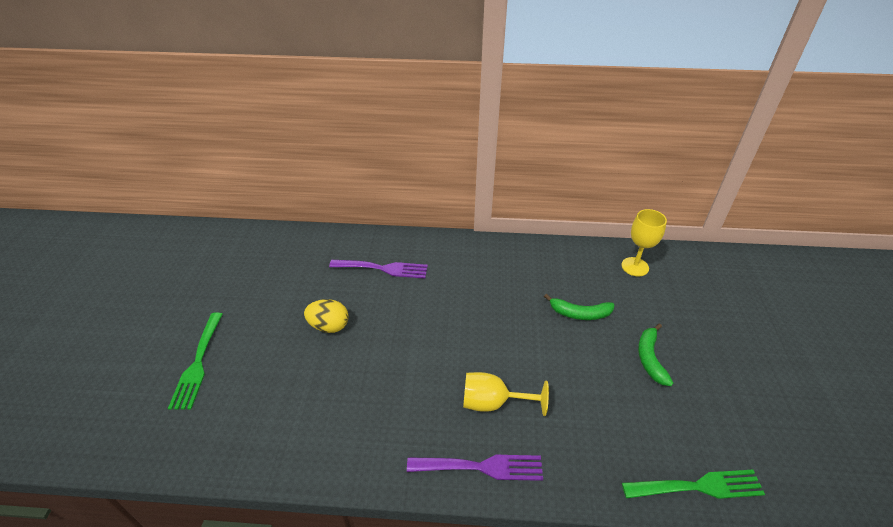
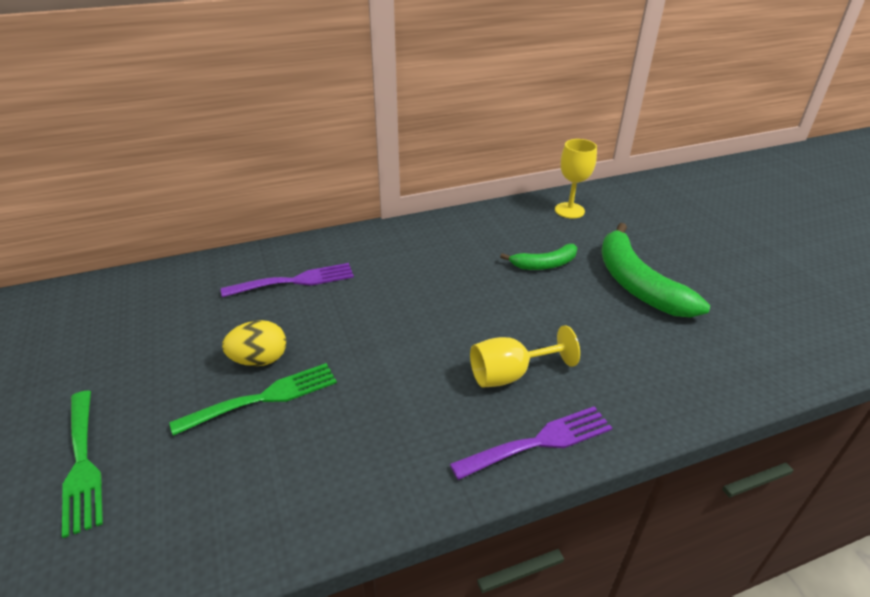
camera: 25 degrees left, 5 degrees down
green fork [622,470,765,499] -> green fork moved to [169,363,337,436]
green banana [638,323,673,386] -> green banana [601,223,710,317], size x1.82

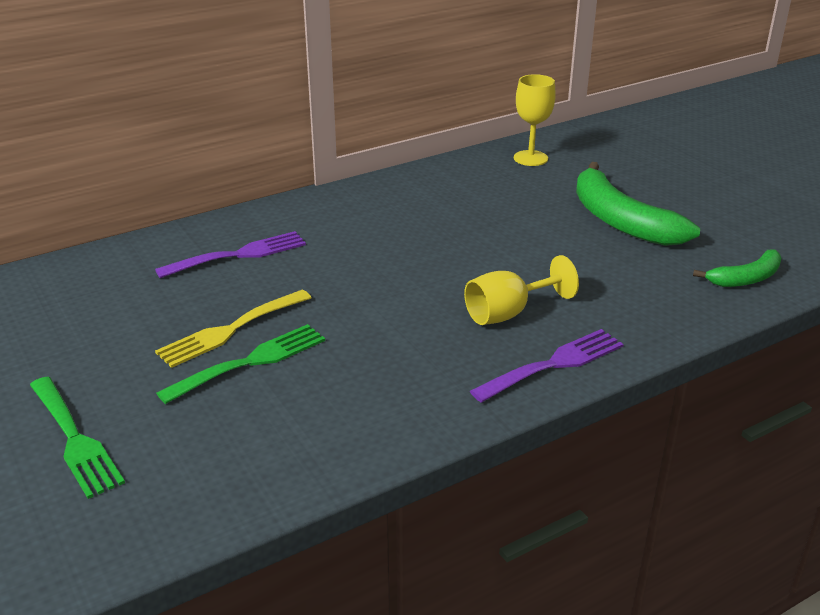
camera: 10 degrees left, 5 degrees down
yellow egg [222,320,286,366] -> yellow fork [155,290,311,368]
green banana [500,244,577,270] -> green banana moved to [693,249,782,287]

